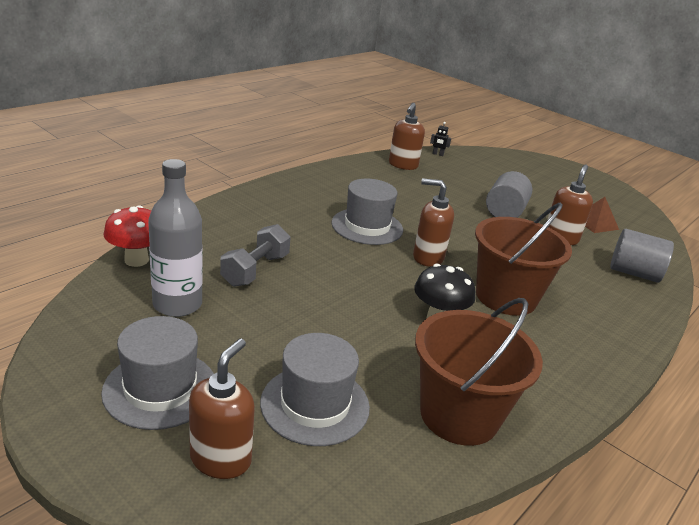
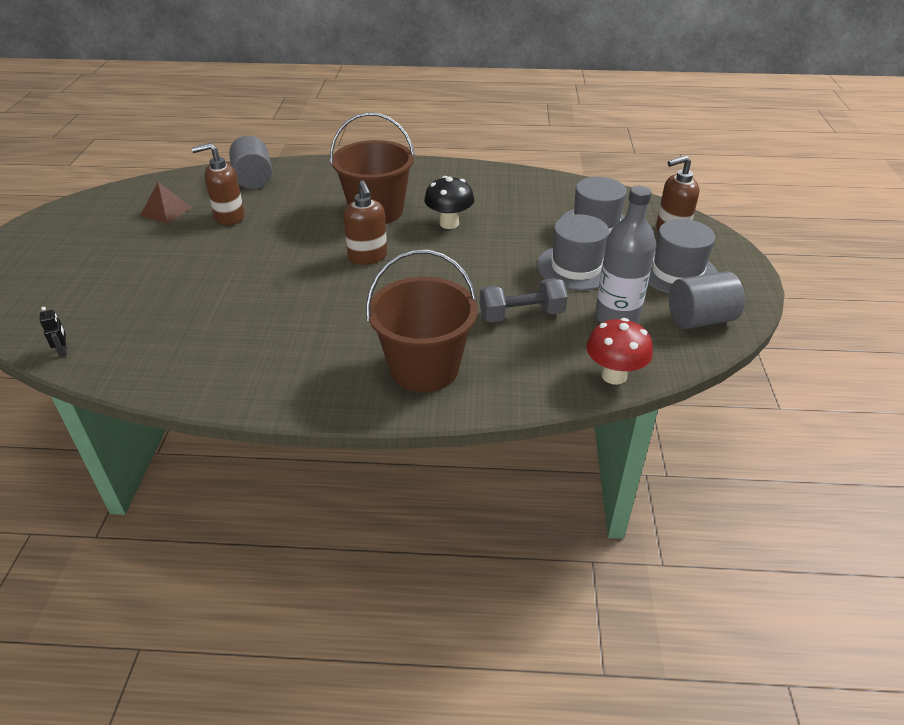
camera: 125 degrees left, 10 degrees up
grey hat [332,178,403,245] -> grey hat moved to [537,214,609,290]
brown soap dispenser [389,103,425,170] -> none
brown bucket [415,298,543,446] -> brown bucket moved to [366,250,478,392]
grey cylinder [486,171,532,218] -> grey cylinder moved to [669,271,745,329]

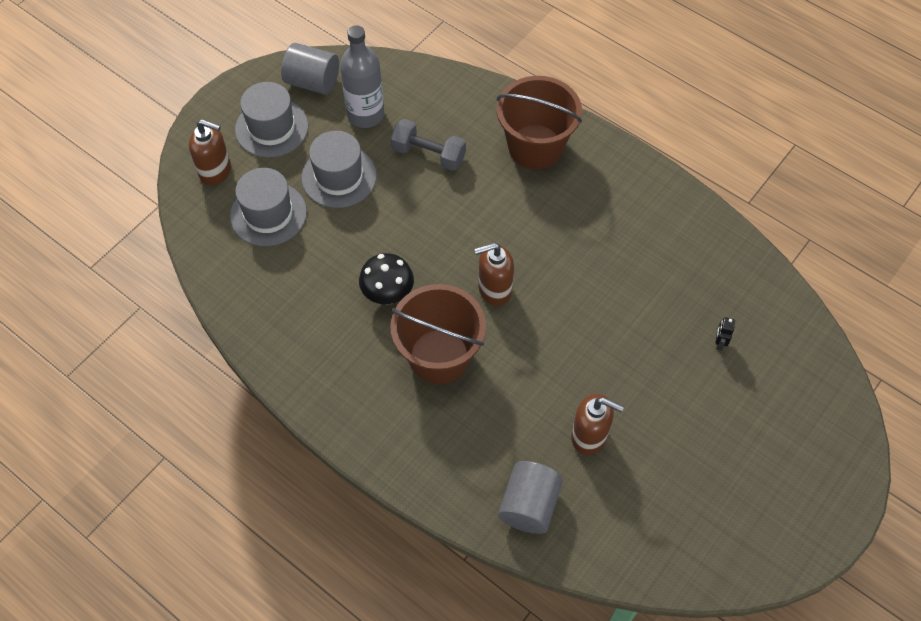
camera: 145 degrees left, 20 degrees up
black robot [40,307,67,357] -> black robot moved to [716,317,735,351]
brown pyramid [140,182,193,224] -> none
brown soap dispenser [343,180,387,265] -> brown soap dispenser turned 120 degrees counterclockwise [474,243,514,306]
red mushroom [586,318,653,385] -> none

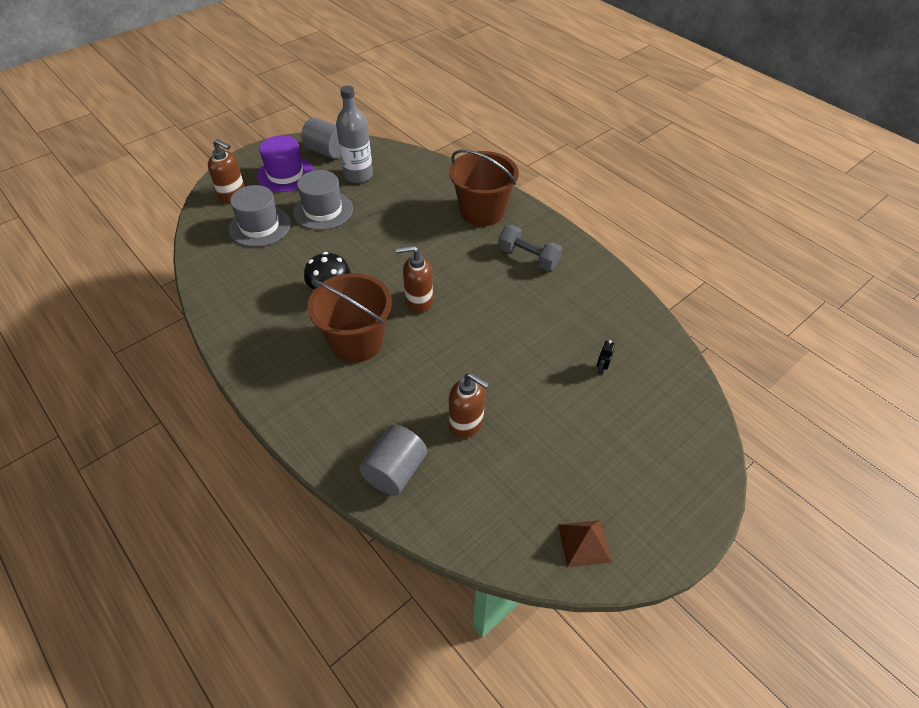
camera: 10 degrees right, 10 degrees down
grey hat [235,82,308,158] -> purple hat [257,135,314,192]
grey dumbbell [391,119,466,171] -> grey dumbbell moved to [498,225,562,271]
none -> brown pyramid [558,520,612,567]

